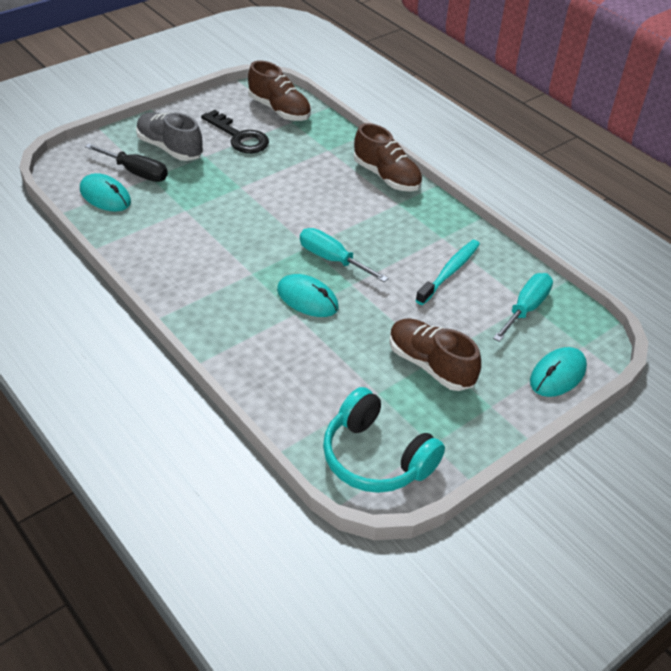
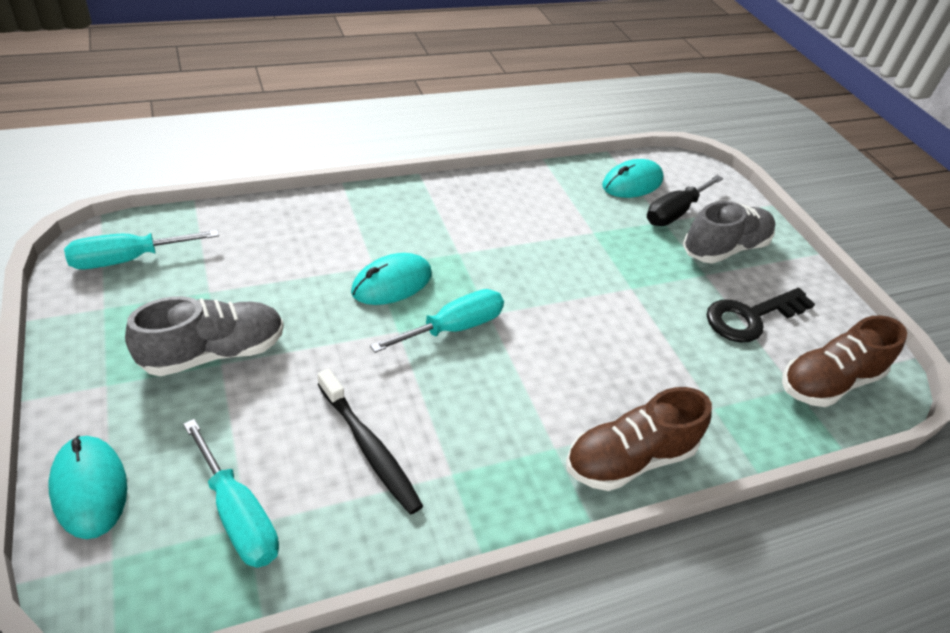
camera: 105 degrees right, 0 degrees up
turquoise headphones [323,387,445,493] -> turquoise screwdriver [64,230,219,269]
brown shoe [389,318,481,391] -> grey shoe [125,296,284,376]
turquoise toothbrush [416,240,480,305] -> black toothbrush [318,368,423,515]

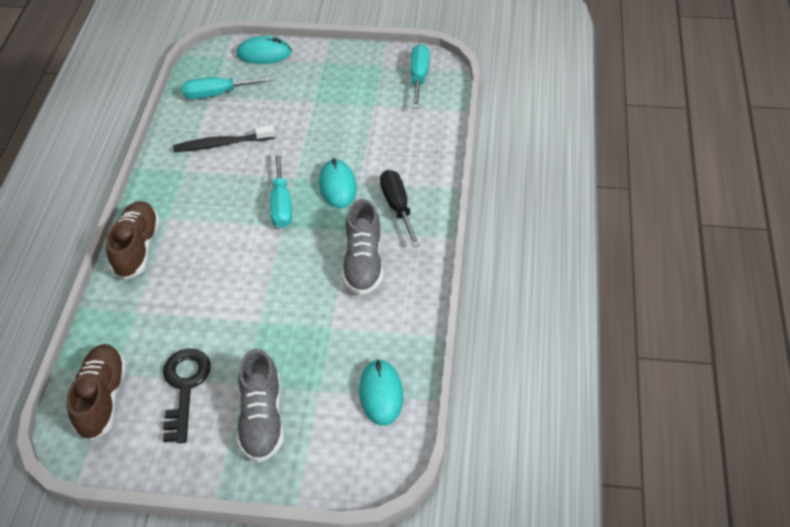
camera: 125 degrees right, 5 degrees up
grey shoe [125,296,284,376] -> grey shoe moved to [342,199,383,295]
black screwdriver [647,175,724,226] -> black screwdriver moved to [380,170,420,247]

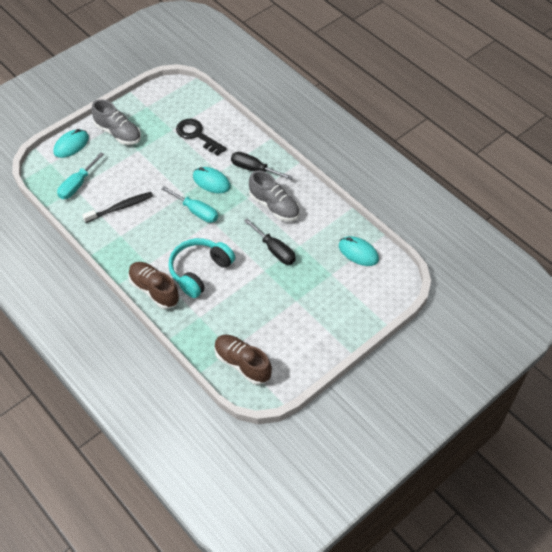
camera: 50 degrees left, 5 degrees up
black key [163,348,211,443] -> black key moved to [176,119,226,156]
black toothbrush [173,125,275,152] -> black toothbrush turned 150 degrees counterclockwise [82,192,153,223]
grey shoe [237,349,284,463] -> grey shoe moved to [92,99,141,145]
turquoise screwdriver [411,44,430,108] -> none
none -> turquoise headphones [168,238,235,298]
none -> black screwdriver [244,218,296,265]

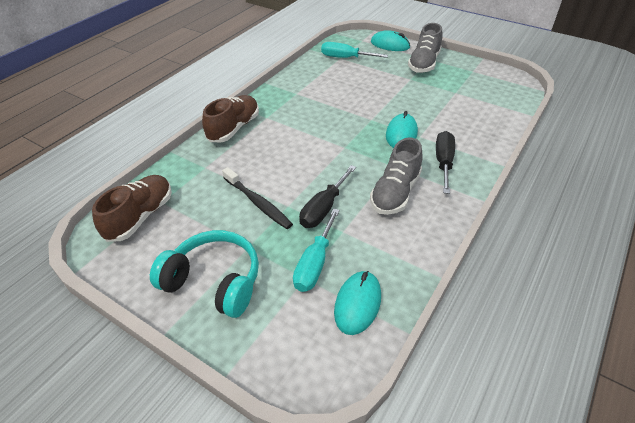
camera: 75 degrees right, 10 degrees down
black toothbrush [82,192,153,223] -> black toothbrush moved to [222,167,293,229]
turquoise screwdriver [161,186,218,223] -> turquoise screwdriver moved to [293,208,340,292]
turquoise headphones [168,238,235,298] -> turquoise headphones moved to [150,230,259,318]
black key [176,119,226,156] -> none

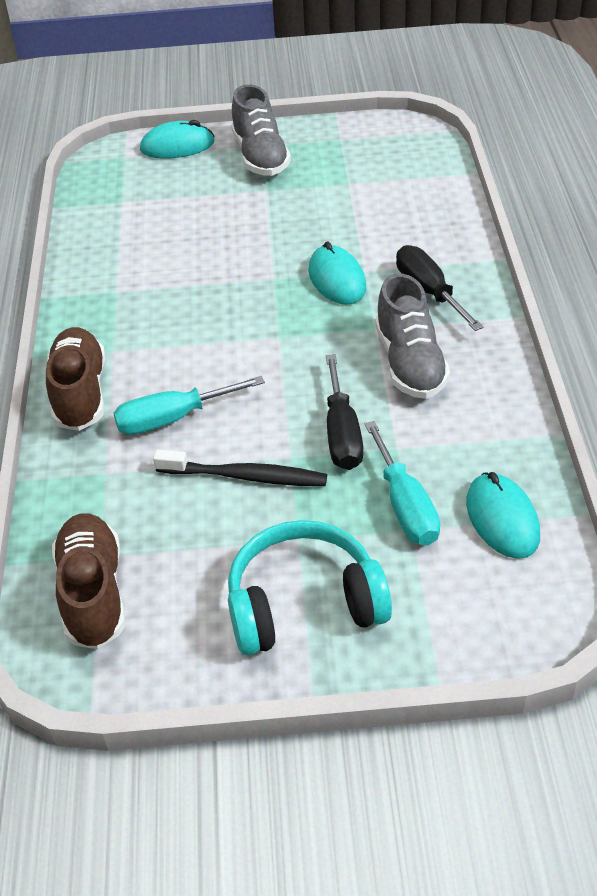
camera: 35 degrees left, 0 degrees up
turquoise screwdriver [321,42,388,58] -> turquoise screwdriver moved to [113,376,265,435]

